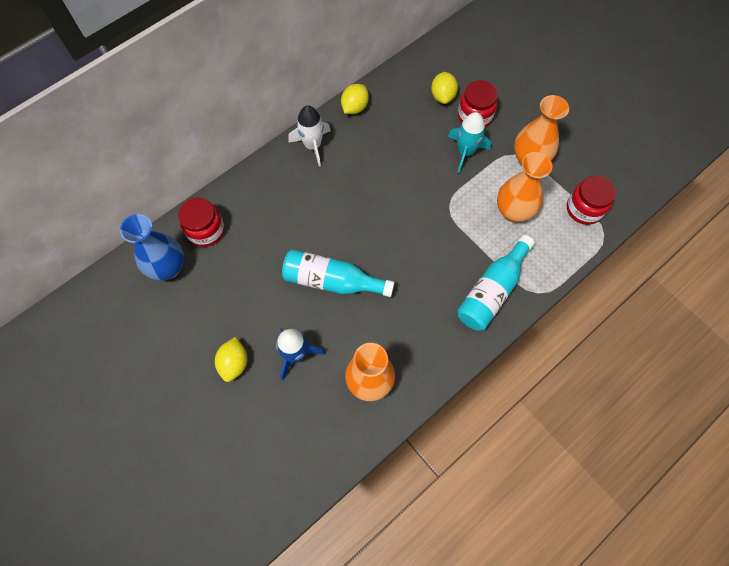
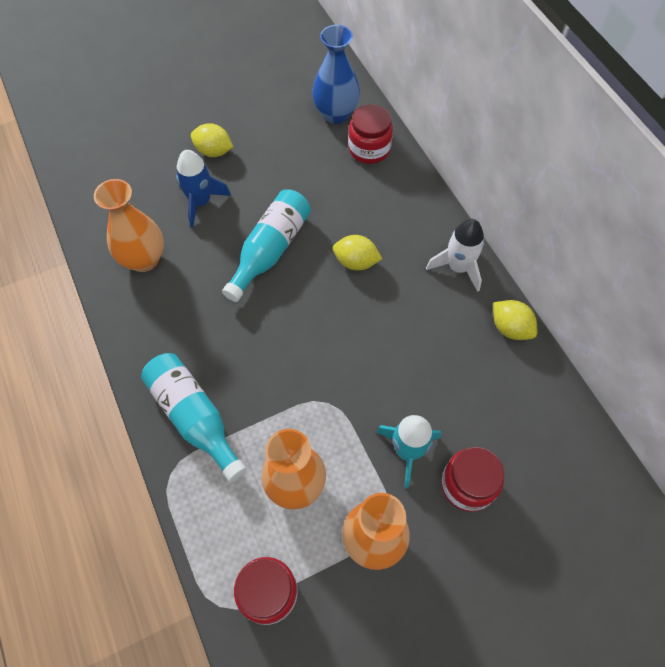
camera: 105 degrees right, 5 degrees down
yellow lemon [431,72,458,104] -> yellow lemon moved to [333,235,382,271]

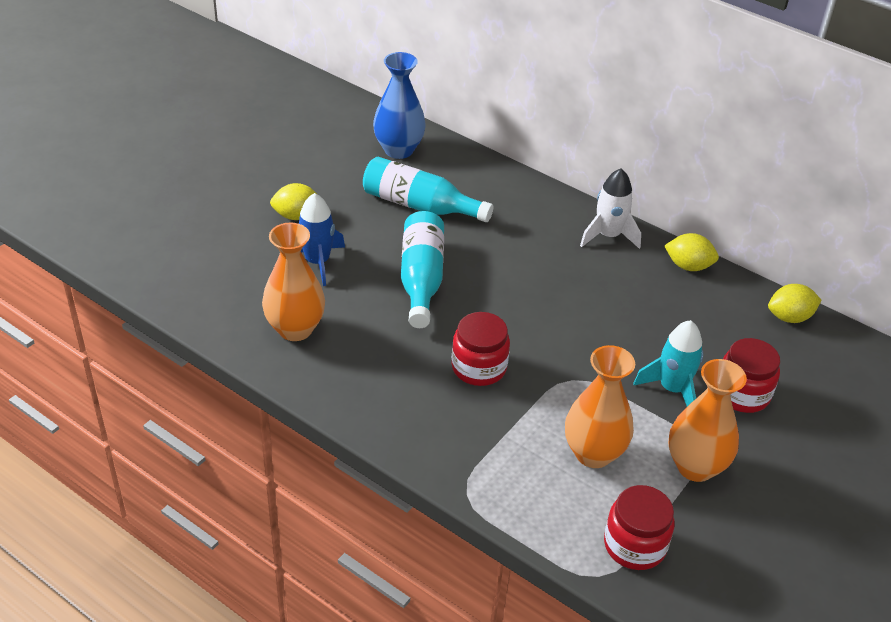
camera: 30 degrees left, 20 degrees down
turquoise bottle [141,353,247,482] -> turquoise bottle moved to [363,157,493,222]
yellow lemon [333,235,382,271] -> yellow lemon moved to [768,284,822,323]
red jar [348,104,393,164] -> red jar moved to [452,312,510,386]

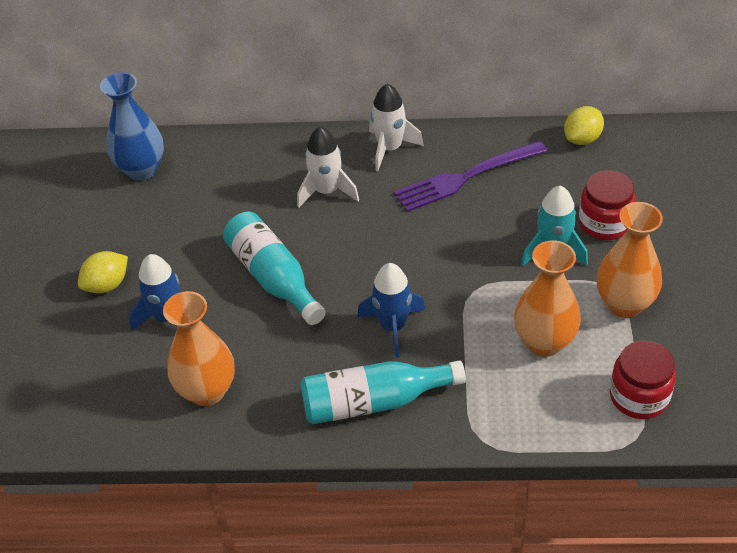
camera: 30 degrees left, 5 degrees up
turquoise bottle [363,157,493,222] -> turquoise bottle moved to [300,360,466,424]
red jar [452,312,510,386] -> blue rocket [357,263,425,358]
yellow lemon [664,233,719,271] -> none
none -> white rocket [297,127,359,208]
none -> purple fork [394,141,547,212]

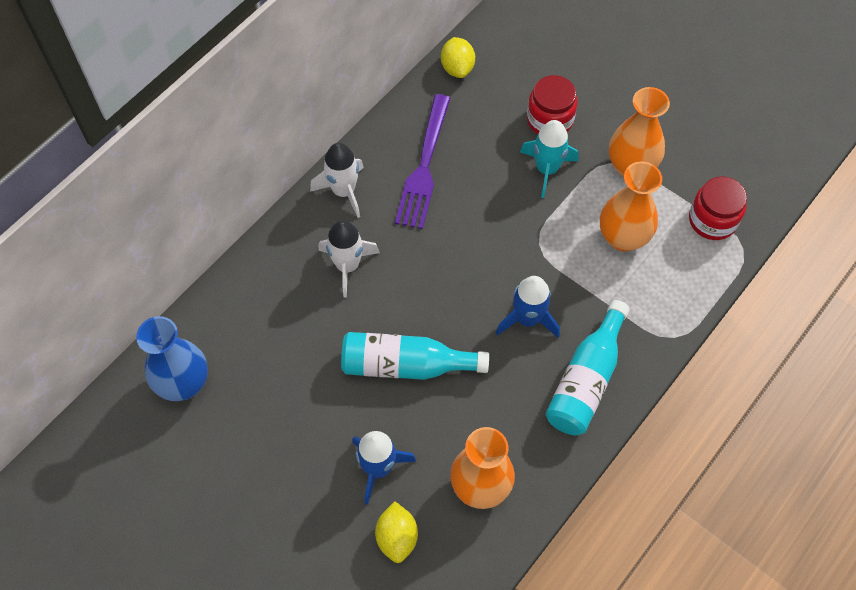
camera: 55 degrees left, 15 degrees up
yellow lemon [78,251,128,293] -> yellow lemon moved to [375,501,418,563]

